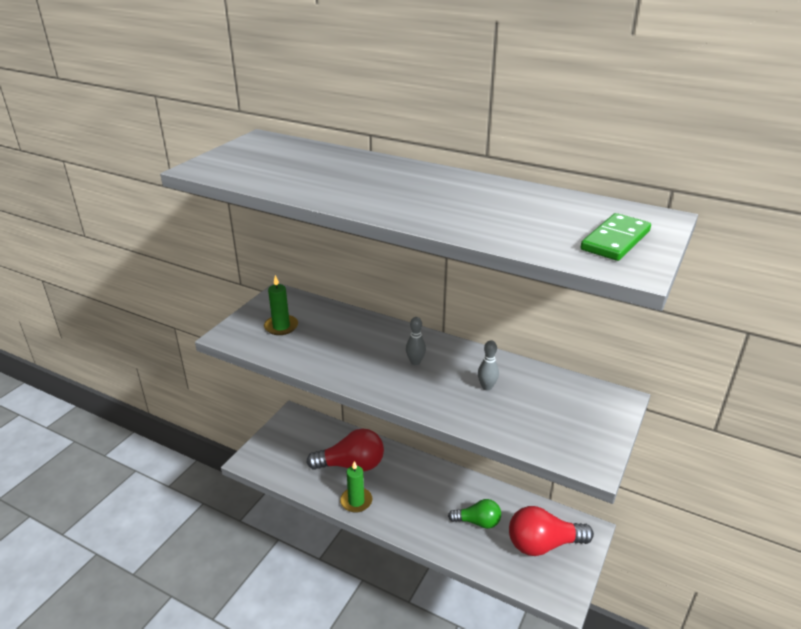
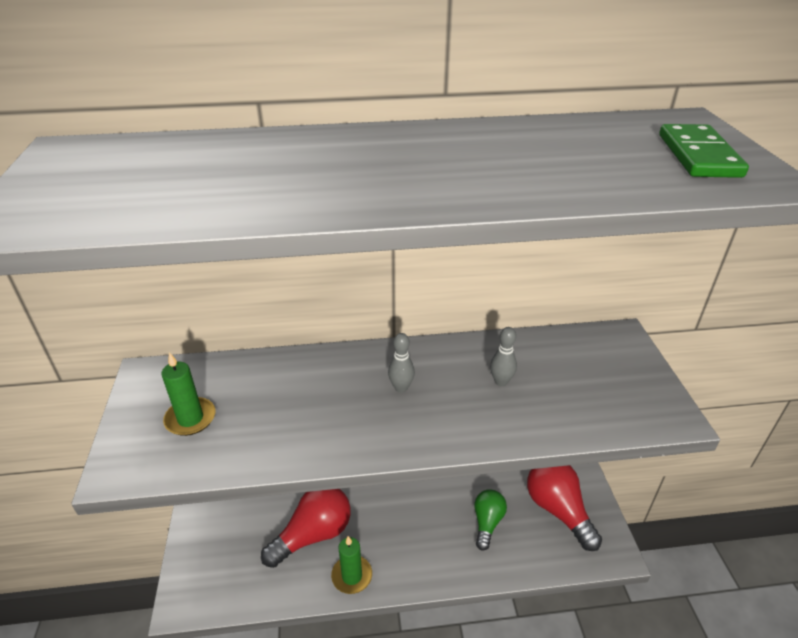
camera: 35 degrees left, 5 degrees up
green light bulb [448,499,501,529] -> green light bulb turned 45 degrees counterclockwise [474,489,507,551]
red light bulb [509,506,594,556] -> red light bulb turned 105 degrees clockwise [527,465,602,551]

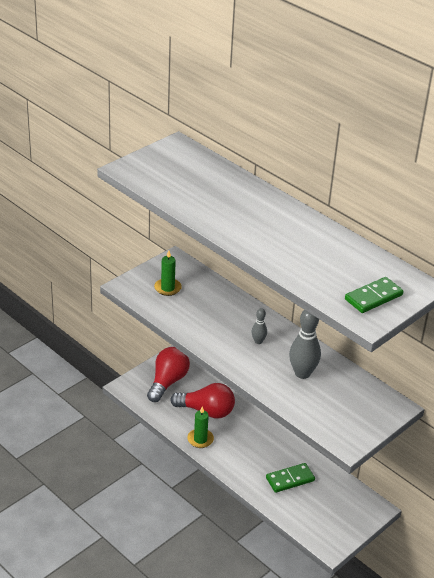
camera: 50 degrees right, 0 degrees up
green light bulb [474,489,507,551] -> green domino [266,463,315,493]
grey bowling pin [490,327,517,386] -> grey bowling pin [289,310,321,379], size x1.92
red light bulb [527,465,602,551] -> red light bulb moved to [147,347,190,402]

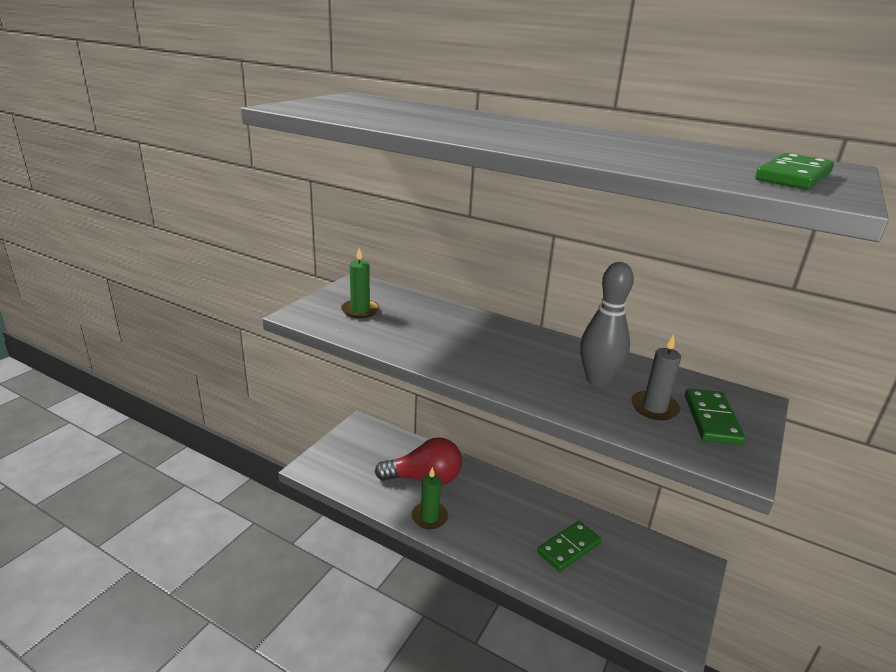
camera: 15 degrees left, 10 degrees down
red light bulb [147,347,190,402] -> none
grey bowling pin [252,308,267,344] -> none
none -> grey candle [631,334,681,420]
none -> green domino [685,388,746,445]

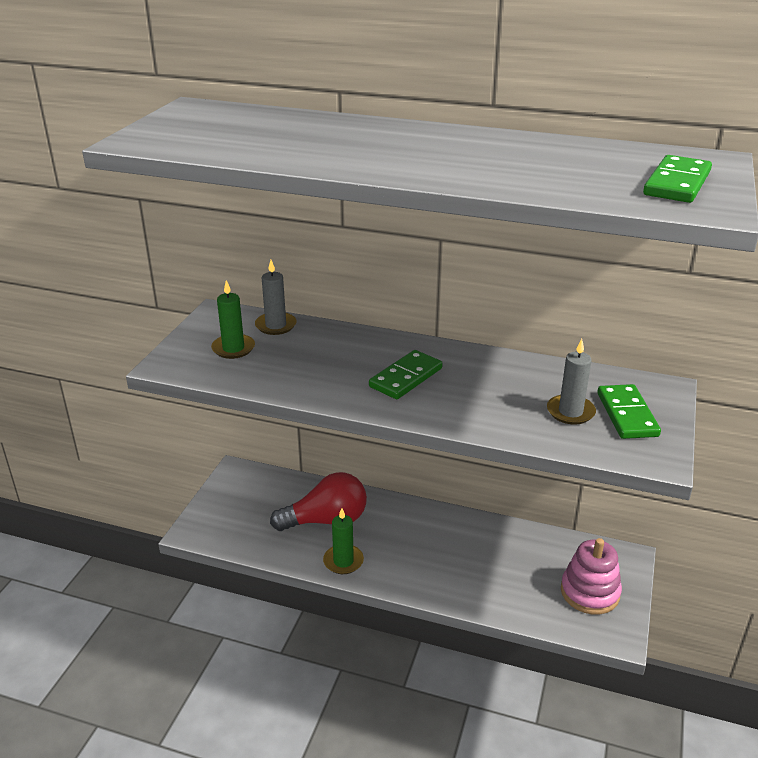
camera: 10 degrees left, 5 degrees up
green domino [537,521,602,572] -> green domino moved to [369,350,443,399]
grey bowling pin [580,262,634,387] -> none
none -> grey candle [255,260,297,335]
none -> pink stacking toy [561,538,622,615]

